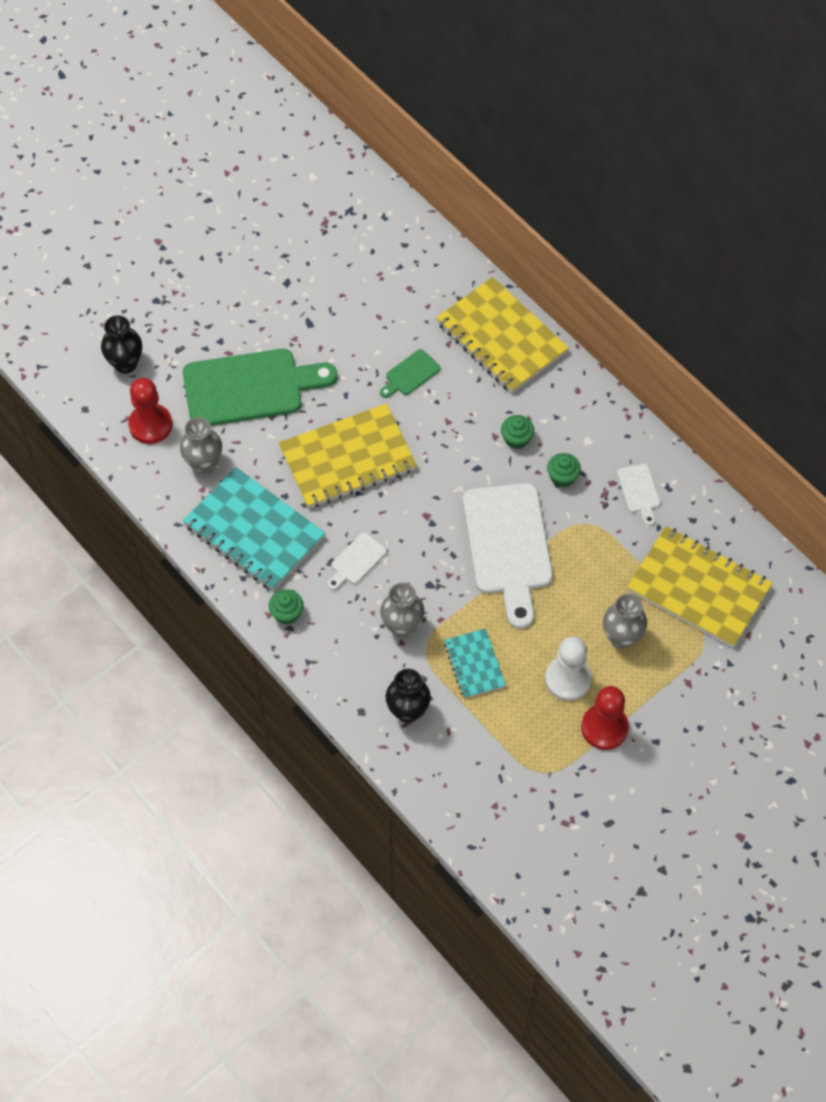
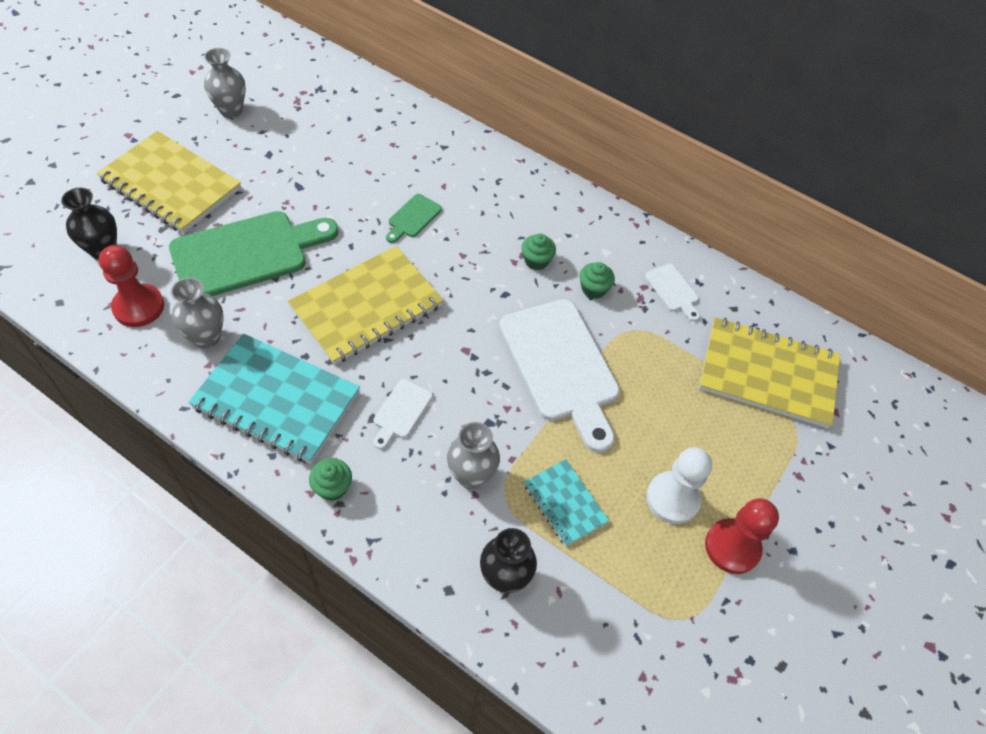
camera: 20 degrees left, 5 degrees down
yellow notebook [436,277,569,393] -> yellow notebook moved to [97,131,241,234]
grey vase [603,594,647,649] -> grey vase moved to [204,48,246,118]

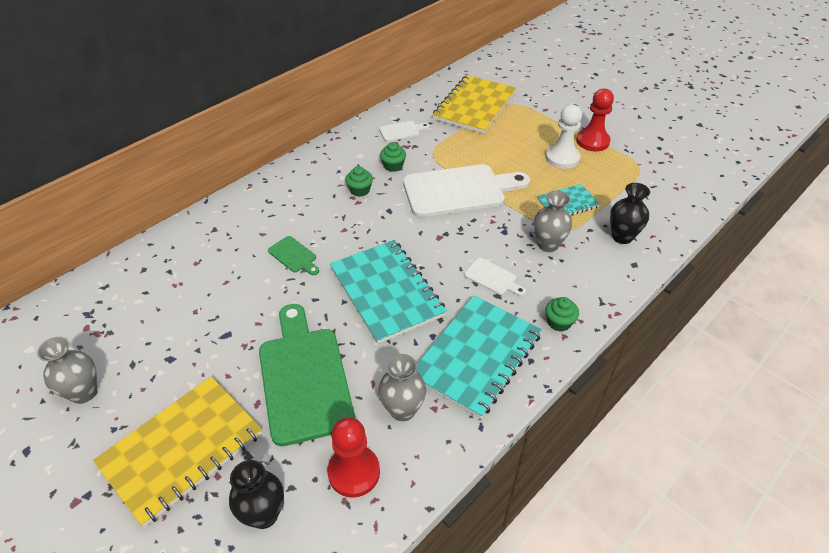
camera: 75 degrees left, 10 degrees down
yellow notebook [288,246,444,365] -> turquoise notebook [330,240,447,344]

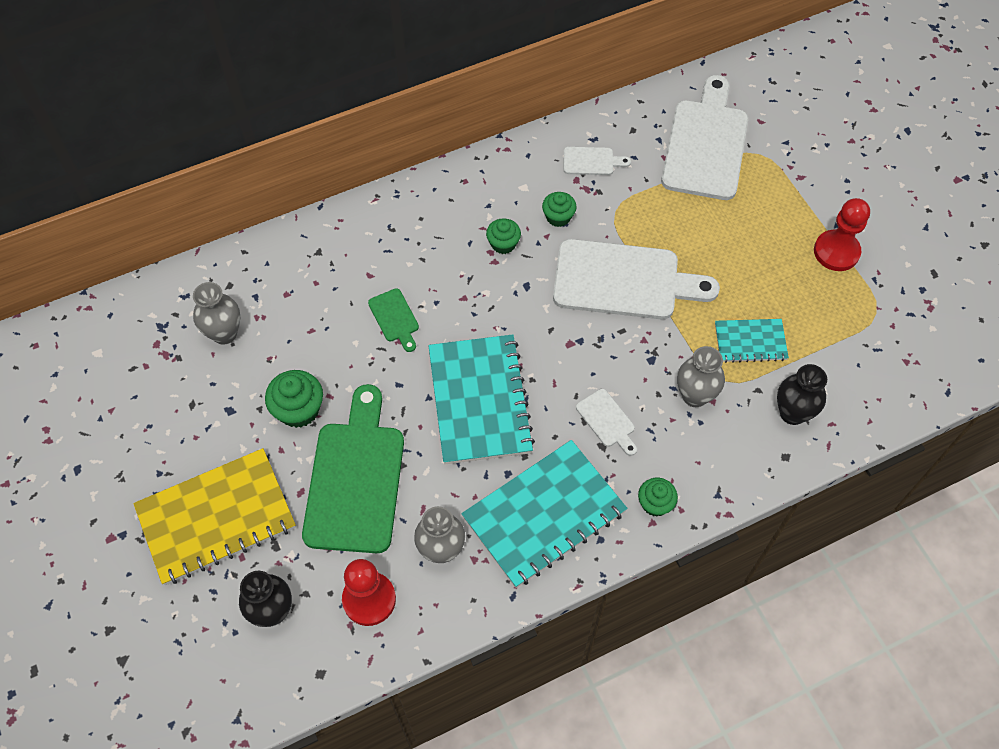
camera: 20 degrees right, 15 degrees up
grey vase [37,337,97,404] -> grey vase moved to [193,282,240,345]
yellow notebook [432,75,516,134] -> white cutting board [661,75,748,200]
white pawn [545,105,582,169] -> none
none -> green cupcake [265,370,323,428]

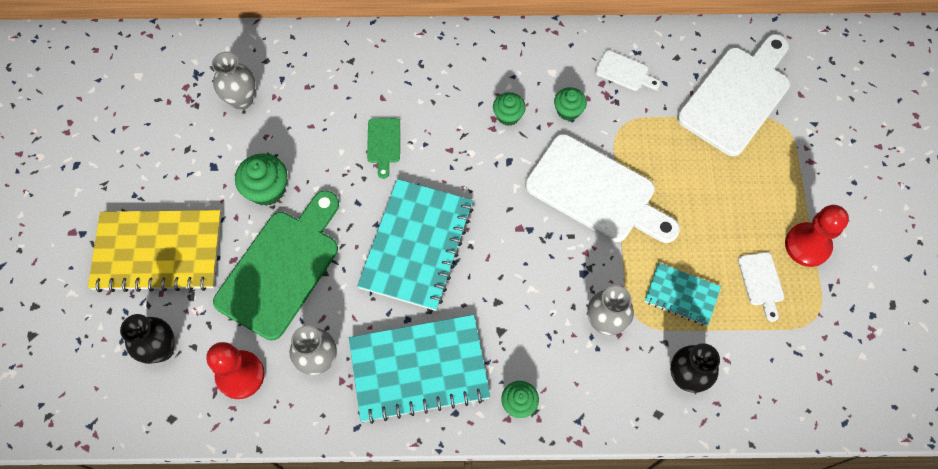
camera: 25 degrees right, 5 degrees up
white cutting board [576,389,637,456] -> white cutting board moved to [738,252,784,322]

